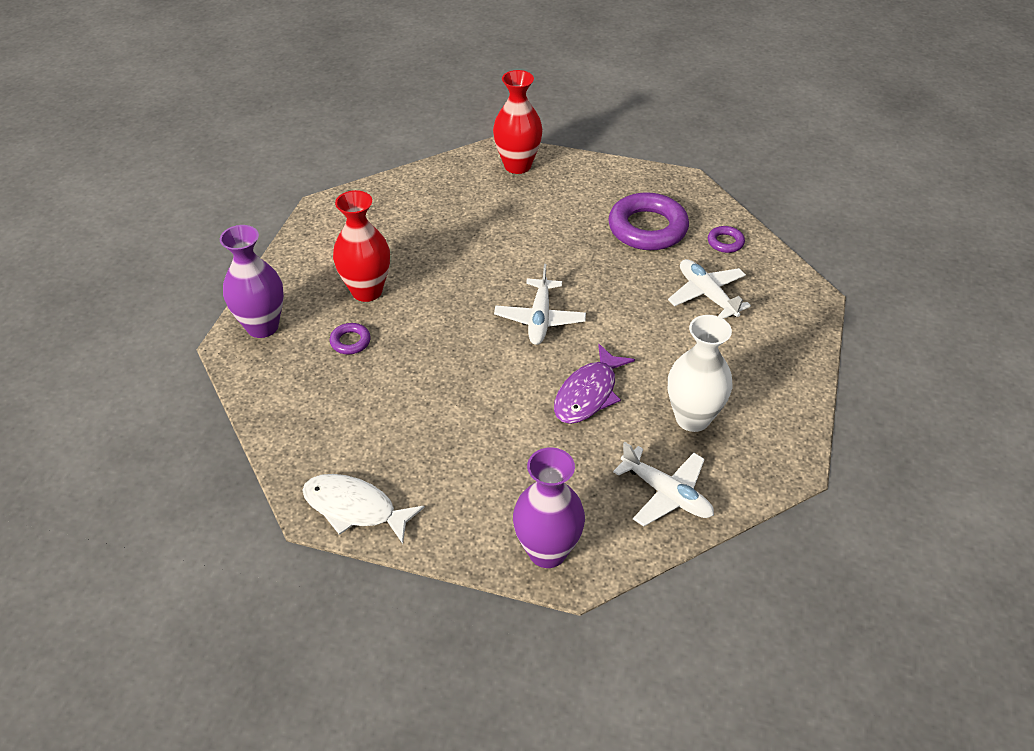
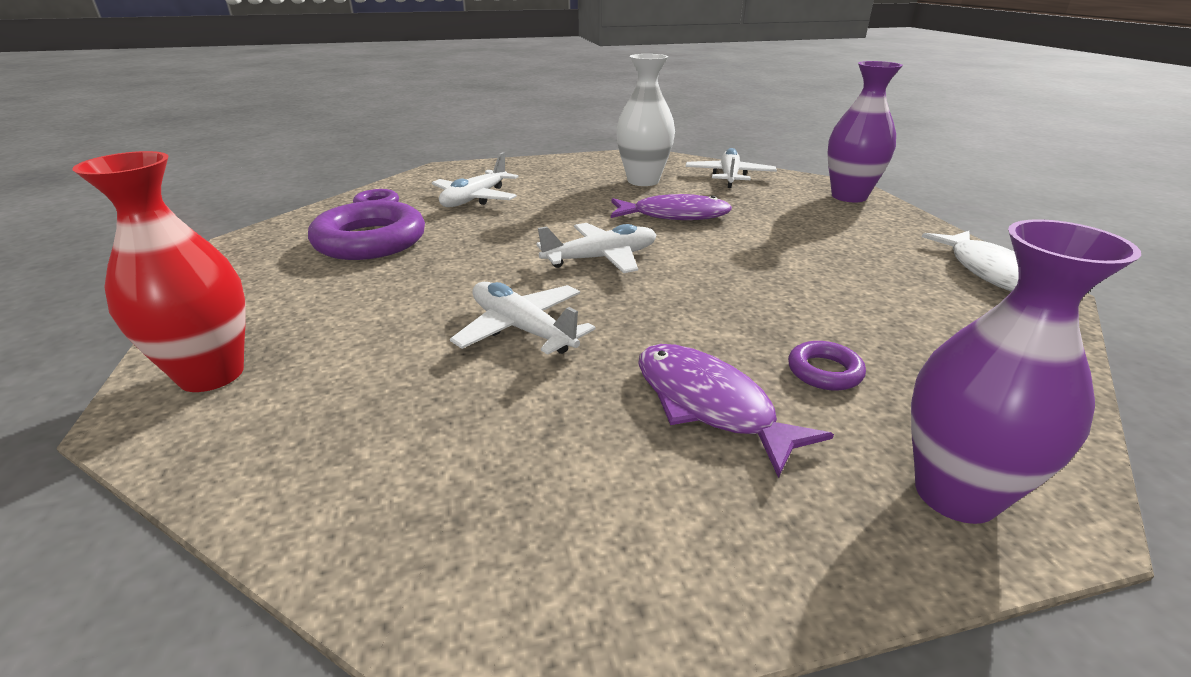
camera: 120 degrees left, 15 degrees down
red vase [333,190,390,302] -> purple fish [638,344,834,478]
none -> white plane [450,282,596,354]

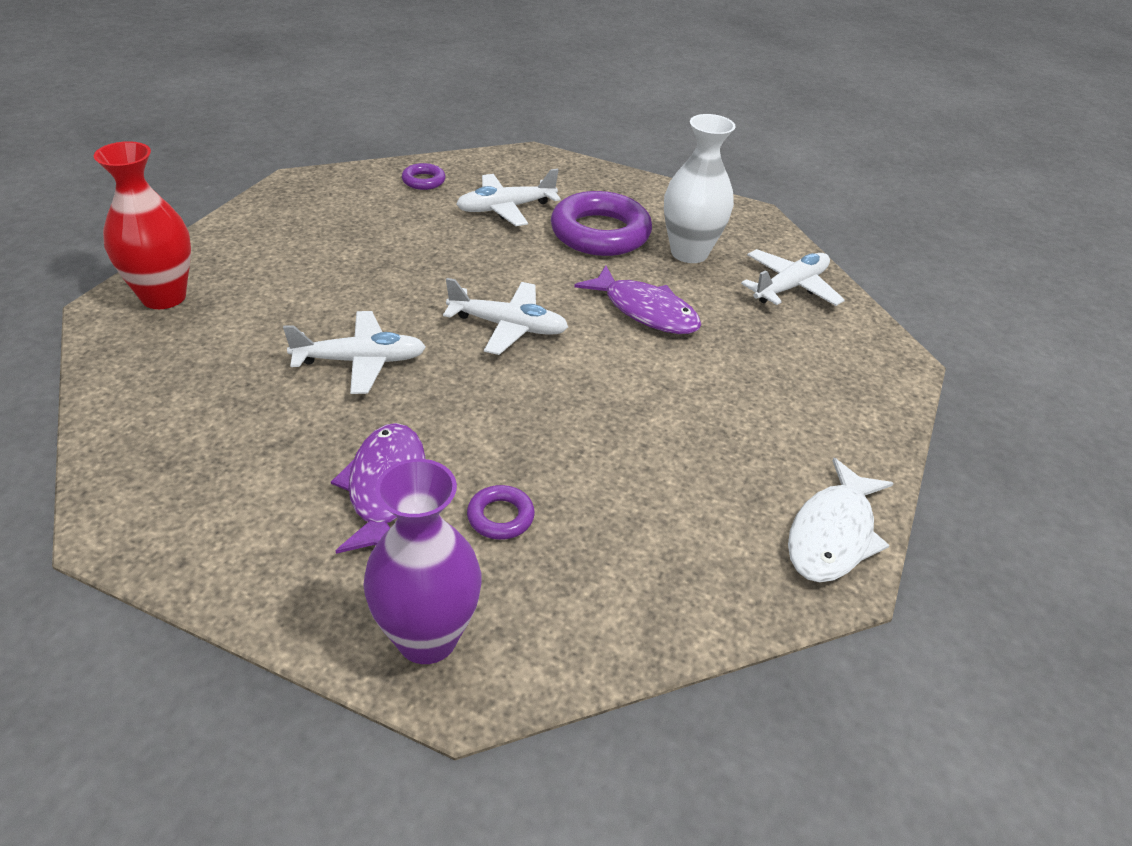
camera: 35 degrees right, 10 degrees up
purple ring [308,201,425,260] -> purple ring moved to [551,191,652,256]
white plane [450,282,596,354] -> white plane turned 90 degrees clockwise [283,311,426,394]
purple vase [827,61,903,202] -> none

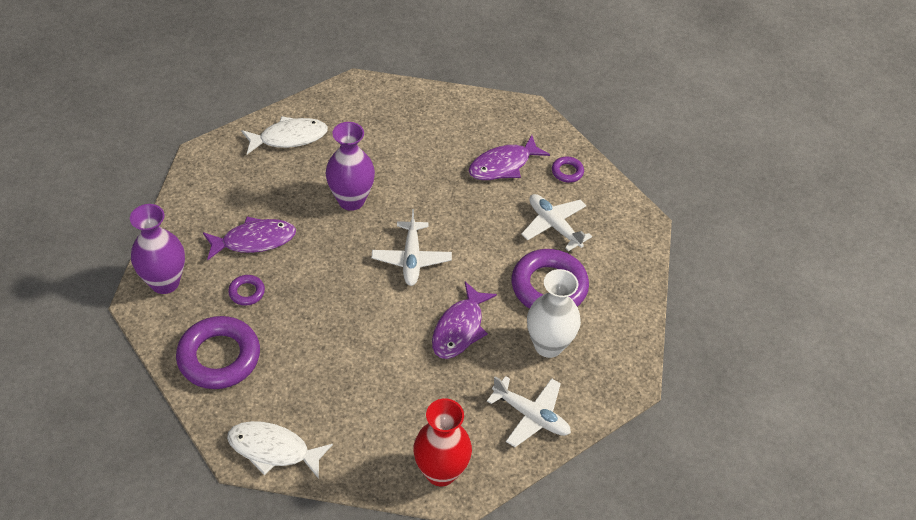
camera: 75 degrees right, 10 degrees up
red vase [94,141,191,309] -> red vase moved to [413,398,472,486]
white plane [283,311,426,394] -> purple vase [326,122,375,211]
none -> purple ring [176,316,260,389]
none -> white fish [241,116,328,154]
none -> purple fish [469,135,550,180]

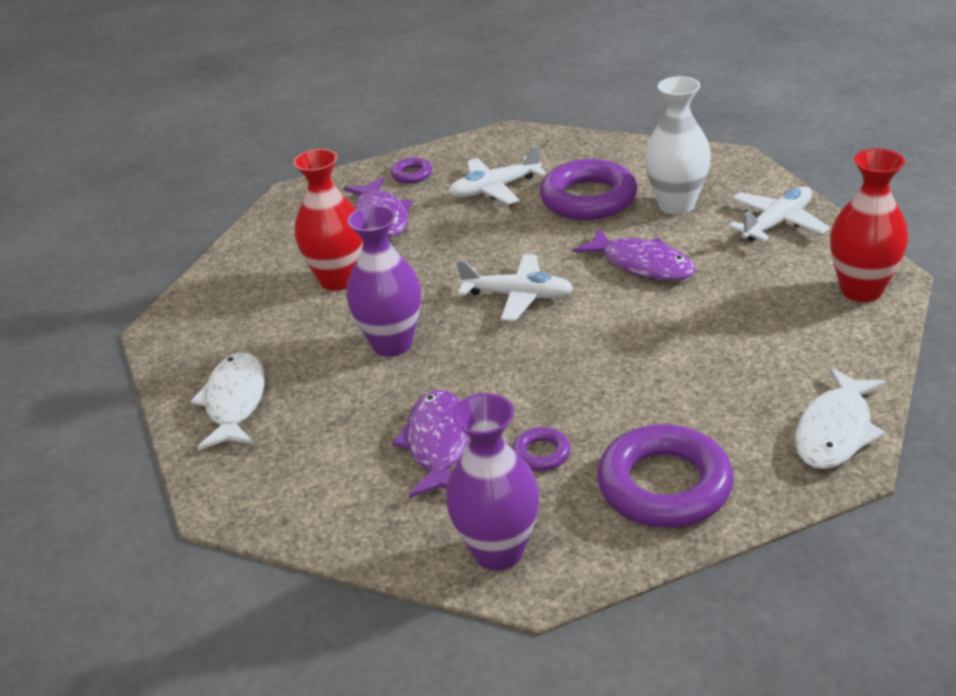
camera: 70 degrees left, 15 degrees down
none -> red vase [293,149,363,291]

